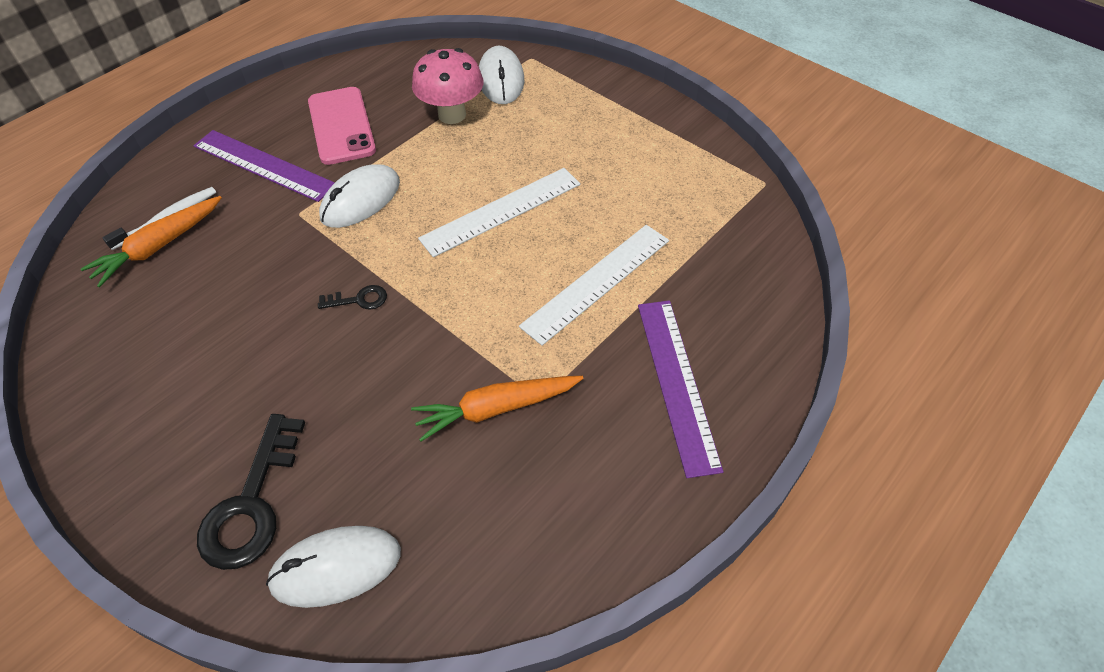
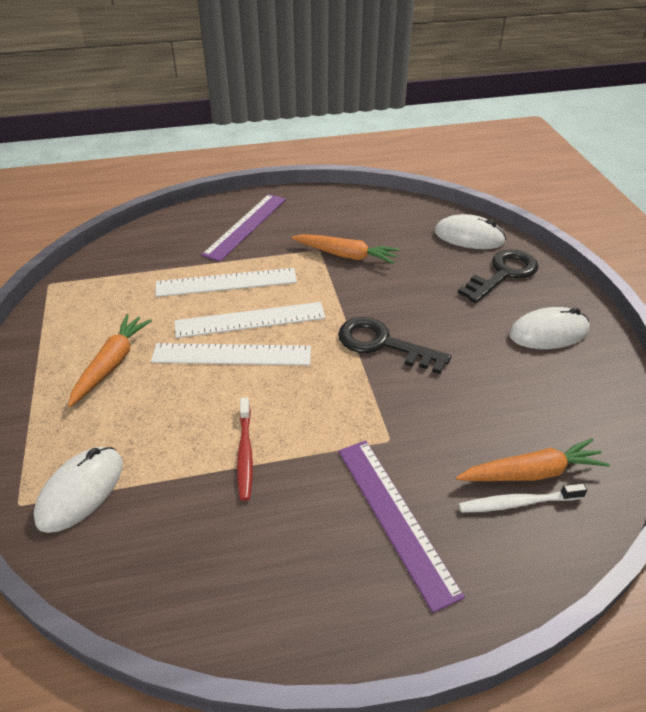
camera: 145 degrees left, 10 degrees down
pink phone [308,87,376,165] -> none
black key [318,285,387,310] -> black key [338,317,451,374], size x2.07
white mouse [319,164,400,228] -> white mouse moved to [509,307,590,349]
pink mushroom [412,48,483,124] -> none
none -> orange carrot [68,314,152,407]
none -> white ruler [175,302,326,338]
none -> red toothbrush [237,398,253,501]

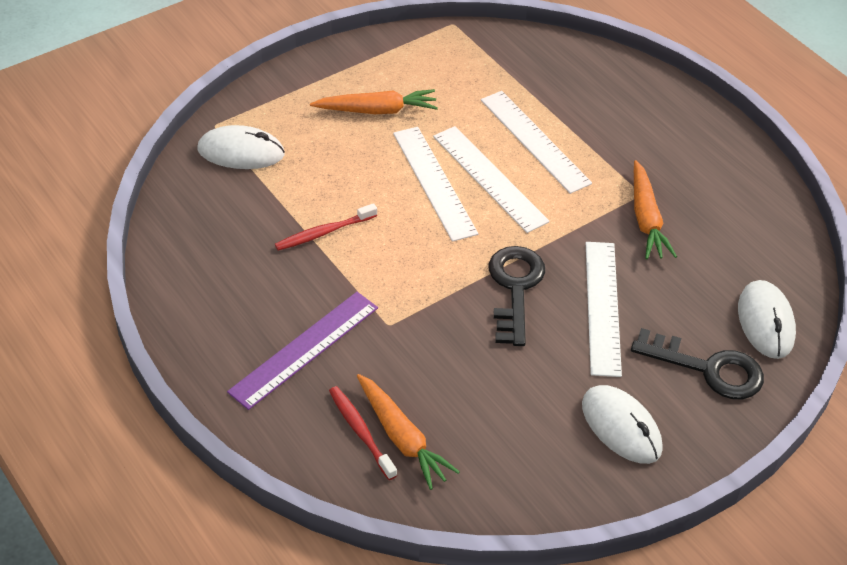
camera: 65 degrees right, 5 degrees up
purple ruler [201,194,286,262] -> none
white toothbrush [459,483,587,513] -> red toothbrush [329,386,397,480]
none -> white ruler [586,242,622,377]

